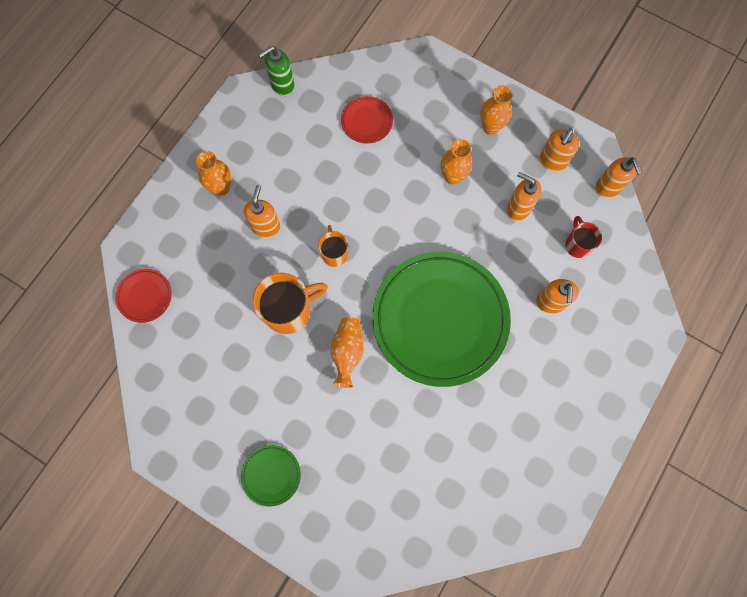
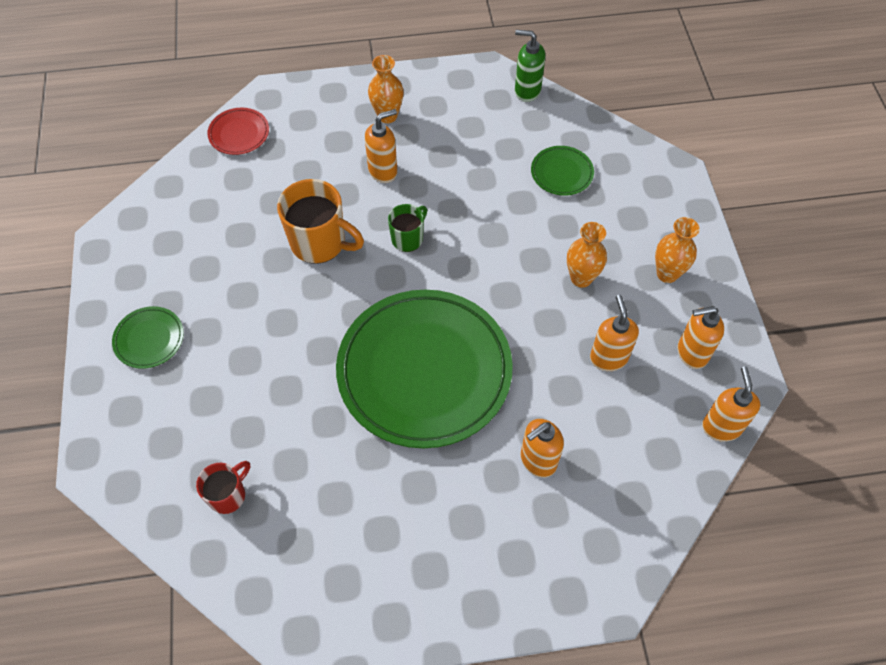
camera: 50 degrees right, 15 degrees down
orange mug [318,225,348,267] -> green mug [388,204,427,252]
orange vase [331,317,363,388] -> none
red plate [341,96,393,144] -> green plate [531,146,594,196]
red mug [565,216,602,258] -> red mug moved to [196,461,250,514]
orange soap dispenser [595,157,642,198] -> orange soap dispenser turned 150 degrees clockwise [702,367,760,442]

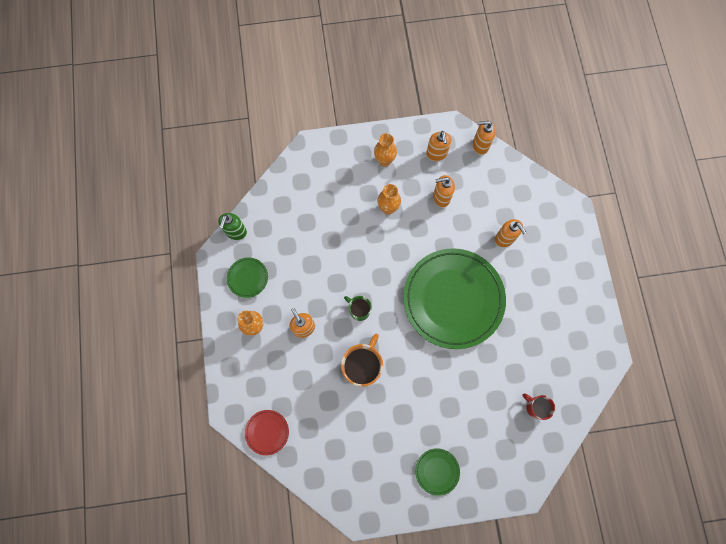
camera: 90 degrees left, 15 degrees up
green plate [531,146,594,196] -> green plate moved to [227,257,268,298]

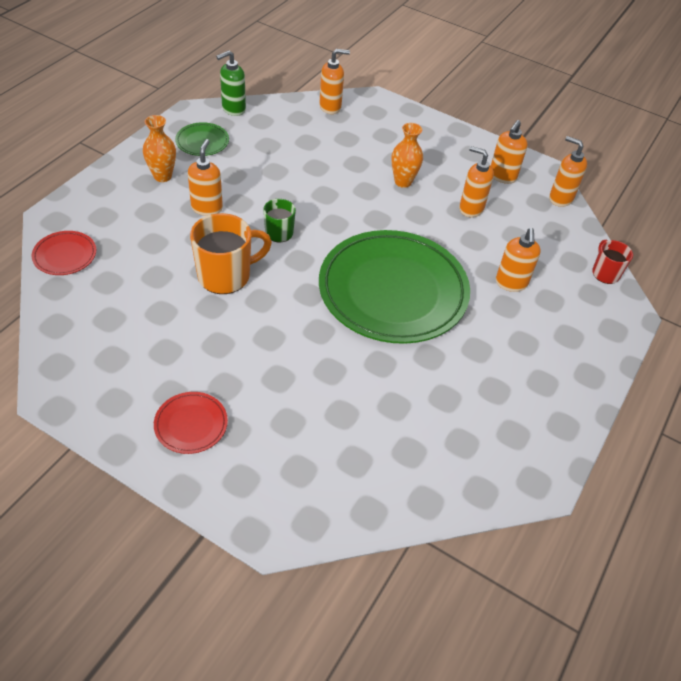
camera: 35 degrees right, 25 degrees down
orange vase [374,133,397,167] -> none
green plate [415,448,460,496] -> red plate [154,392,228,454]
red mug [522,393,555,420] -> red mug moved to [592,240,633,284]
none -> orange soap dispenser [319,49,350,114]

